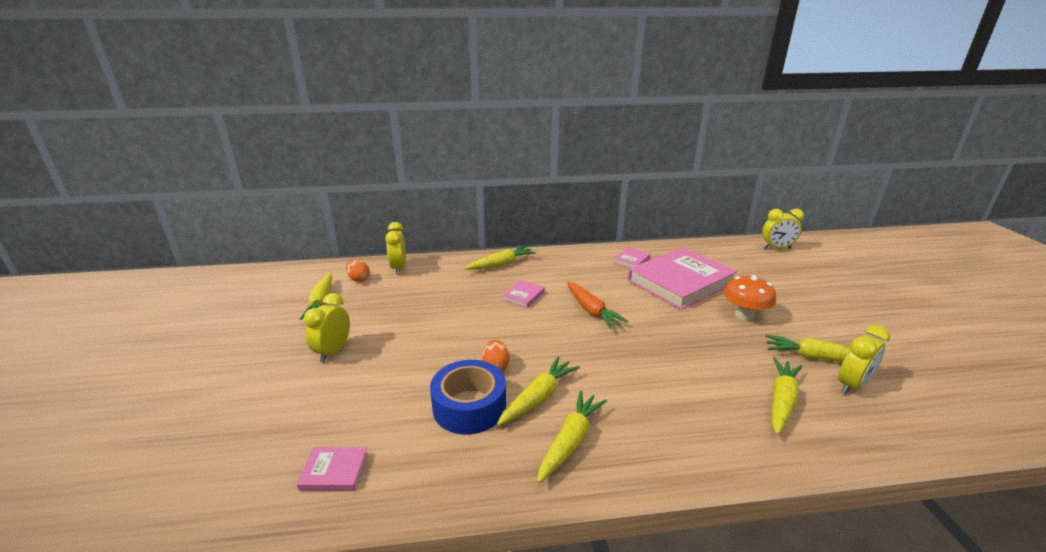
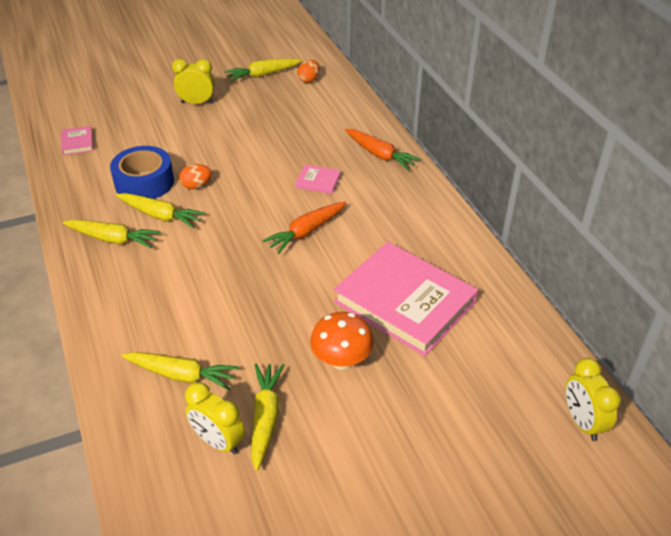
camera: 75 degrees right, 15 degrees up
yellow clock [385,222,406,275] -> none
yellow carrot [465,246,536,270] -> orange carrot [345,129,421,170]
pink book [614,247,650,268] -> none

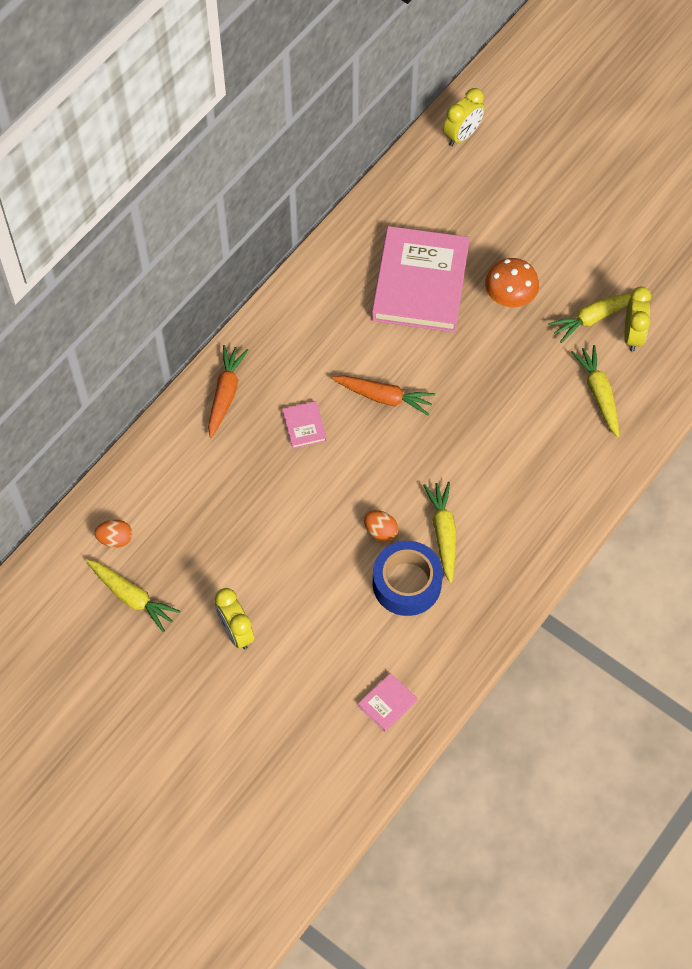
camera: 120 degrees left, 20 degrees up
yellow carrot [63,220,161,249] -> none

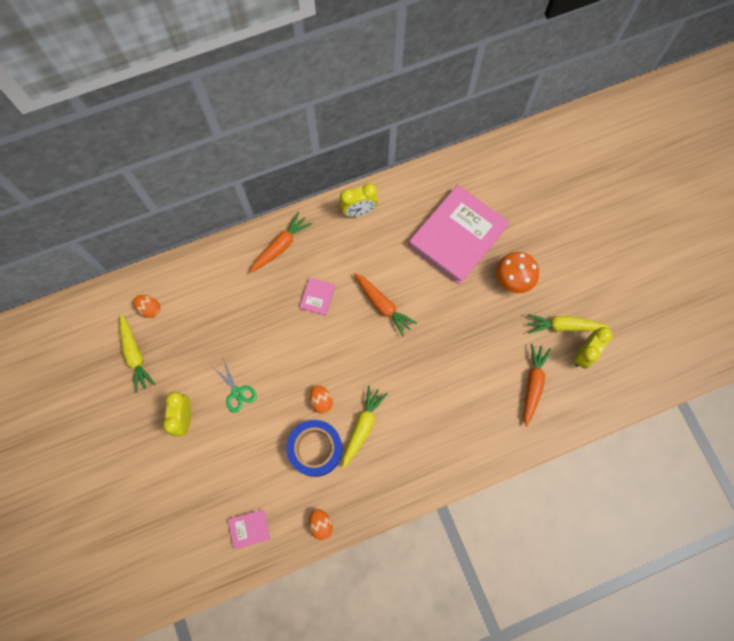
camera: 30 degrees right, 10 degrees up
yellow clock [443,88,485,146] -> yellow clock moved to [339,183,378,217]
yellow carrot [571,345,619,437] -> orange carrot [524,344,551,427]
none -> green scissors [213,359,257,413]
none -> orange egg [309,509,333,540]

